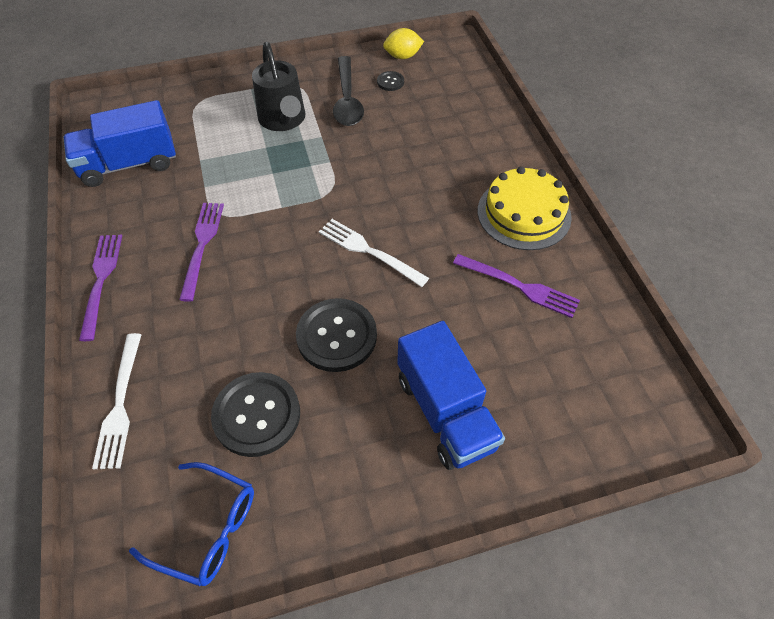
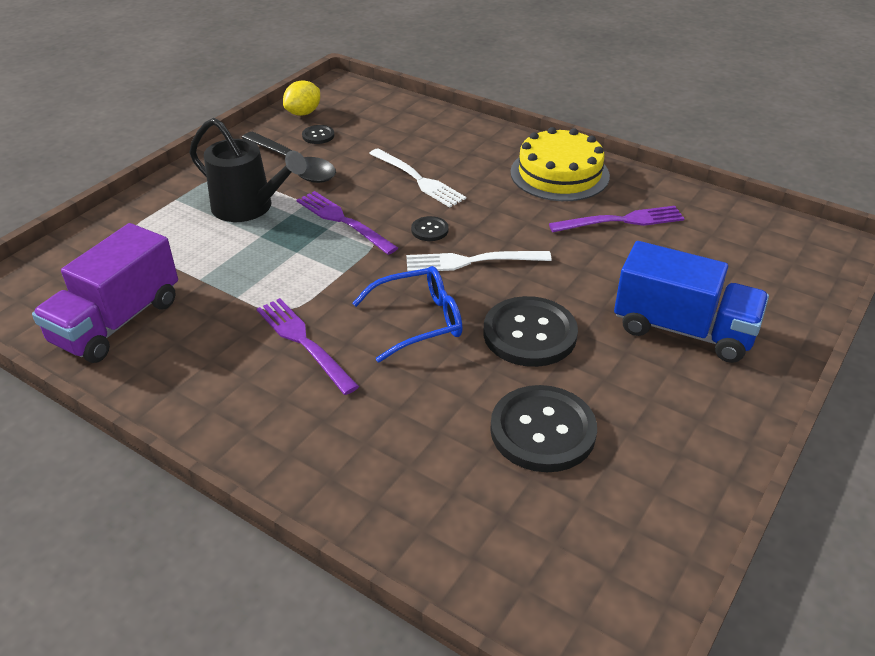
camera: 40 degrees left, 15 degrees down
blue truck [63,100,176,187] -> purple truck [32,223,178,363]
purple fork [79,235,122,341] -> purple fork moved to [297,191,398,255]
white fork [92,333,141,469] -> white fork moved to [369,149,466,208]
blue glasses [129,462,254,586] -> blue glasses moved to [352,266,463,363]
none -> black button [411,216,449,241]

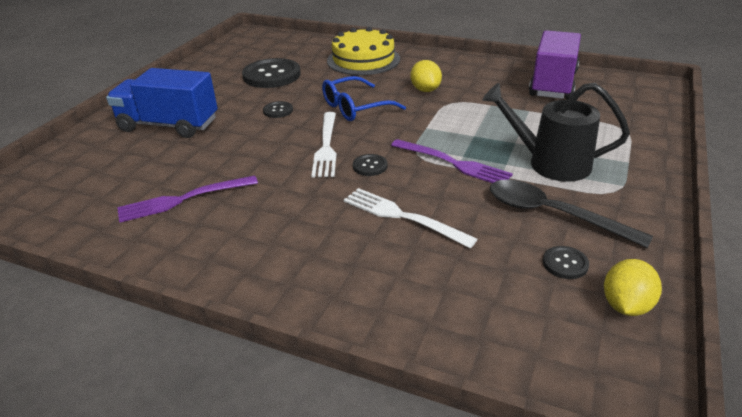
camera: 170 degrees right, 5 degrees down
purple fork [257,298,359,395] -> yellow lemon [411,60,442,92]
white fork [406,251,552,272] -> white fork turned 105 degrees clockwise [311,112,336,177]
black button [483,296,578,367] -> black button [263,101,293,118], size x0.46
yellow cake [510,127,610,201] -> yellow cake moved to [327,27,400,75]

